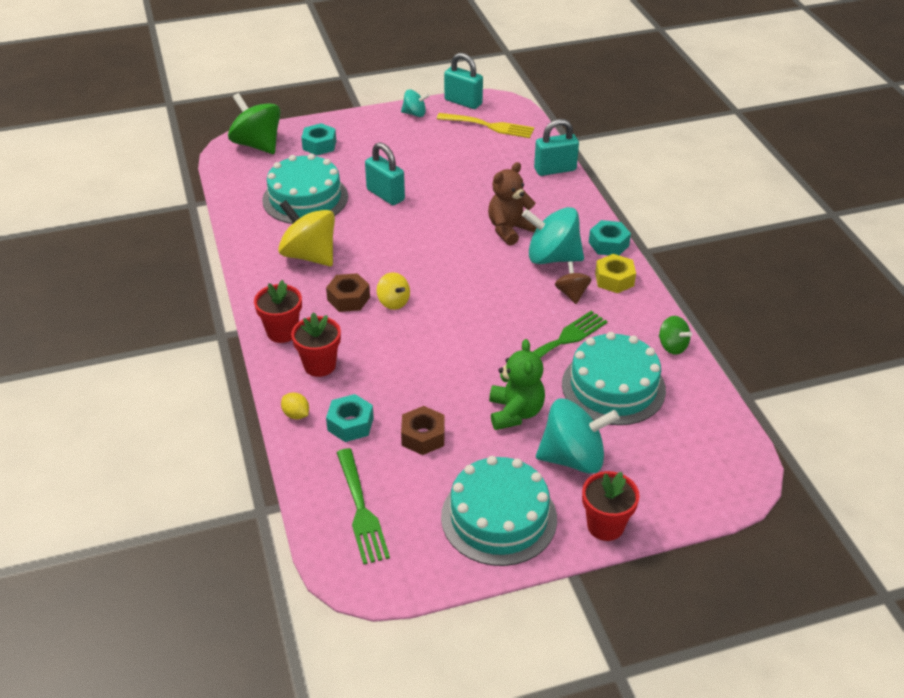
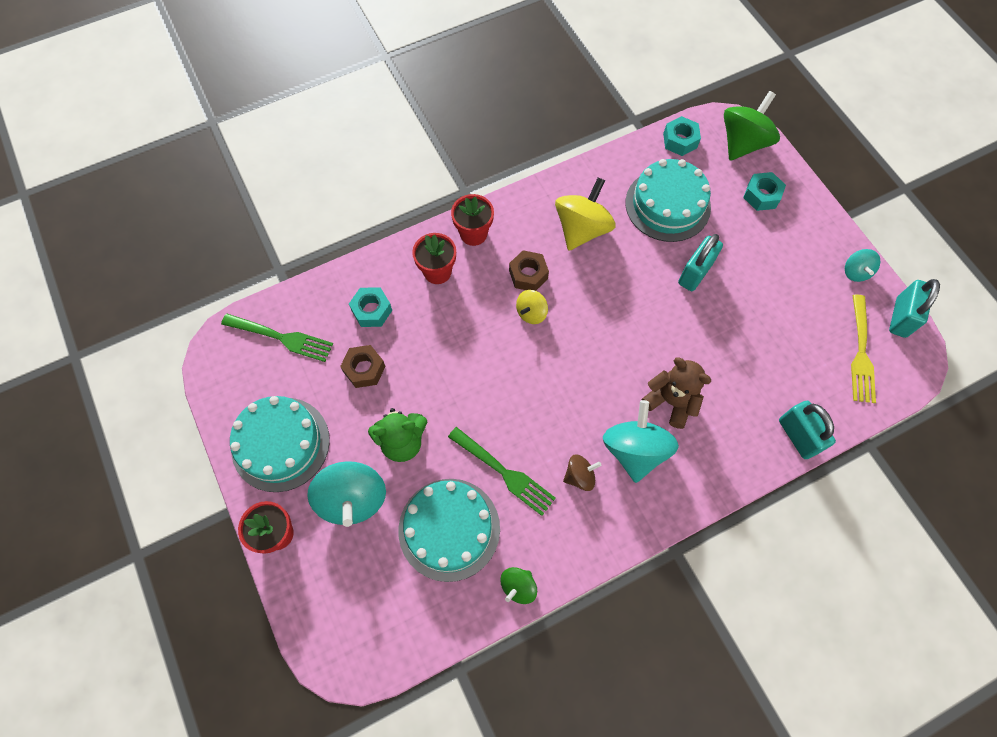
camera: 80 degrees right, 25 degrees up
yellow lemon [281,392,309,419] -> none
green fork [336,448,390,565] -> green fork turned 135 degrees counterclockwise [221,314,333,362]
turquoise nut [589,220,631,255] -> turquoise nut moved to [663,116,701,156]
yellow nut [595,254,636,293] -> none

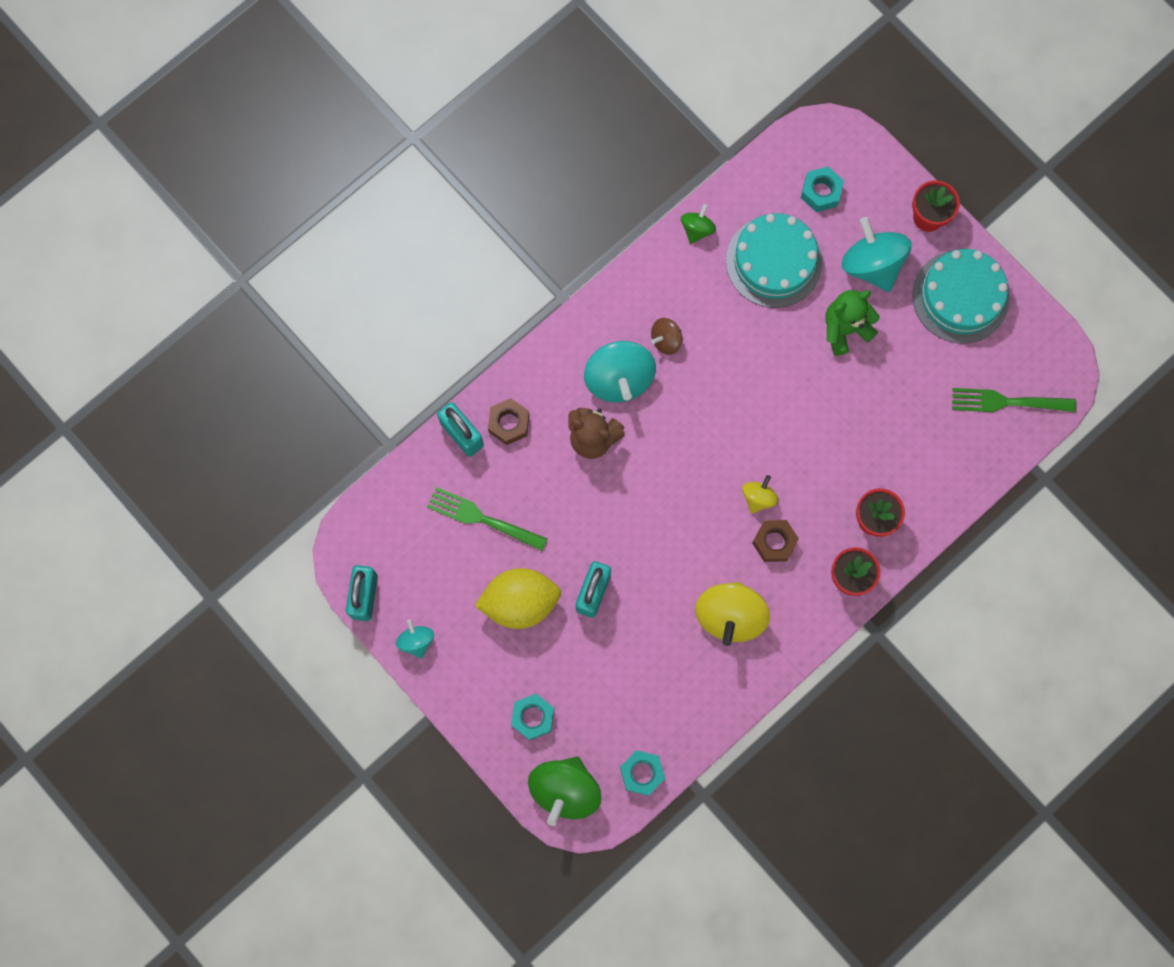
camera: 165 degrees right, 10 degrees up
brown nut [340,345,386,388] -> brown nut moved to [488,398,529,445]
turquoise nut [349,287,392,327] -> turquoise nut moved to [801,167,844,212]
green fork [448,427,556,516] -> green fork moved to [427,487,548,551]
turquoise cake [625,159,711,242] -> none
yellow fork [851,295,876,403] -> none
none -> yellow lemon [475,568,561,629]

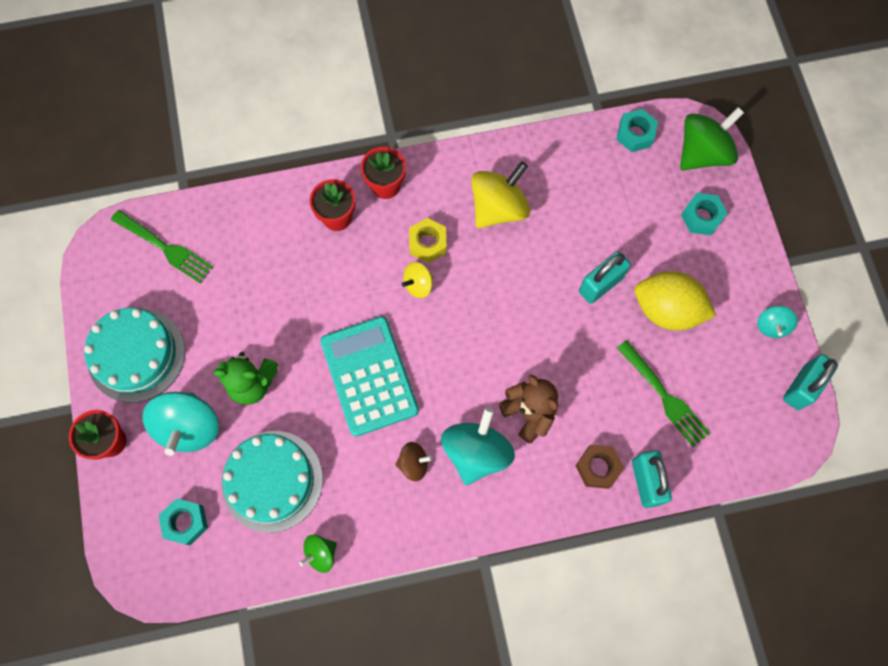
camera: 150 degrees left, 5 degrees down
brown nut [752,520,799,562] -> yellow nut [409,218,446,263]
none -> turquoise calculator [320,316,419,437]

